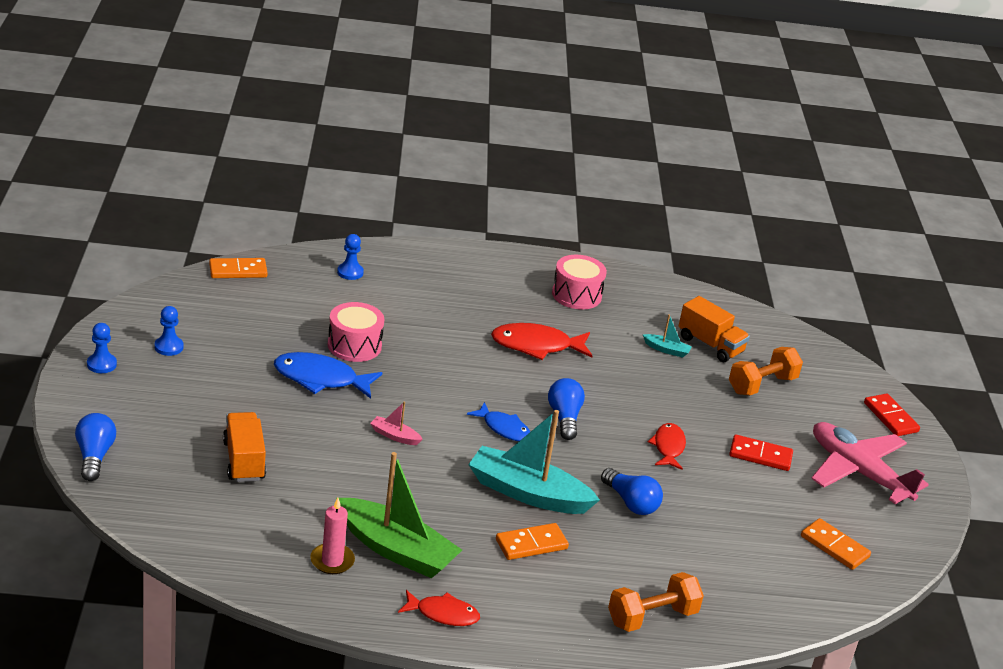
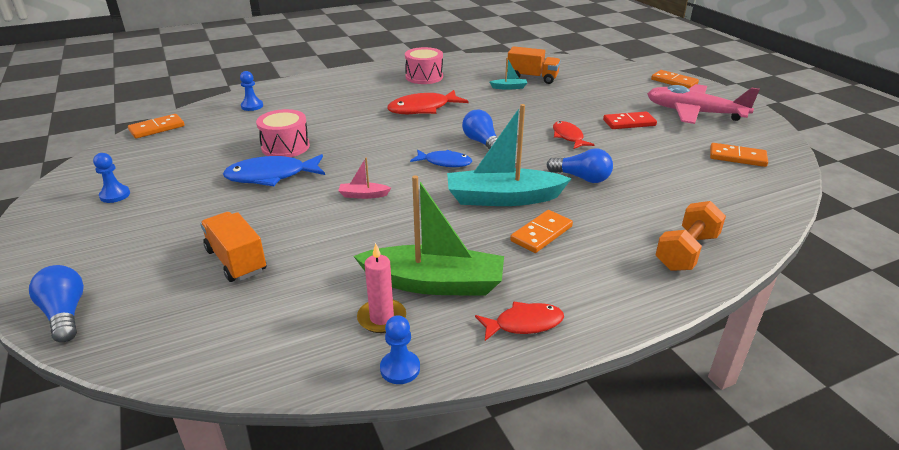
camera: 20 degrees left, 0 degrees up
blue pawn [87,323,117,373] -> blue pawn moved to [380,315,420,384]
orange dumbbell [729,347,803,395] -> none
red domino [864,393,920,436] -> orange domino [651,70,699,89]

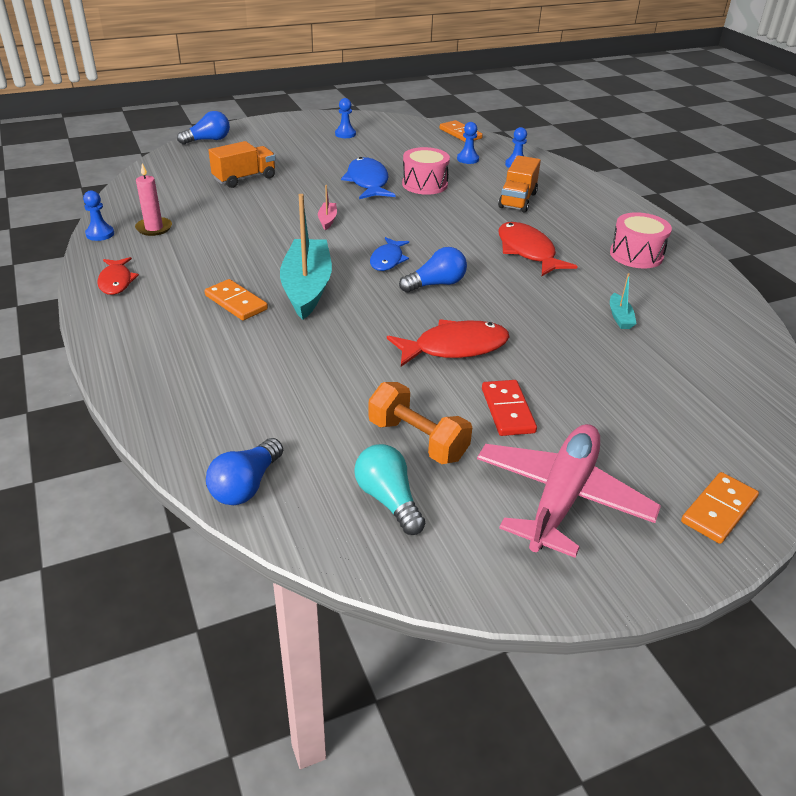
camera: 90 degrees right, 5 degrees up
green boat [353,175,504,296] -> none
orange truck [507,46,561,84] -> orange truck moved to [498,155,541,213]
blue light bulb [547,148,613,183] -> blue light bulb moved to [206,438,283,505]
red fish [553,121,594,149] -> red fish [387,319,509,367], size x1.57
orange dumbbell [655,201,726,271] -> orange dumbbell moved to [368,382,472,464]
orange domino [710,143,768,167] -> turquoise light bulb [354,444,425,535]
none -> blue pawn [457,122,479,164]

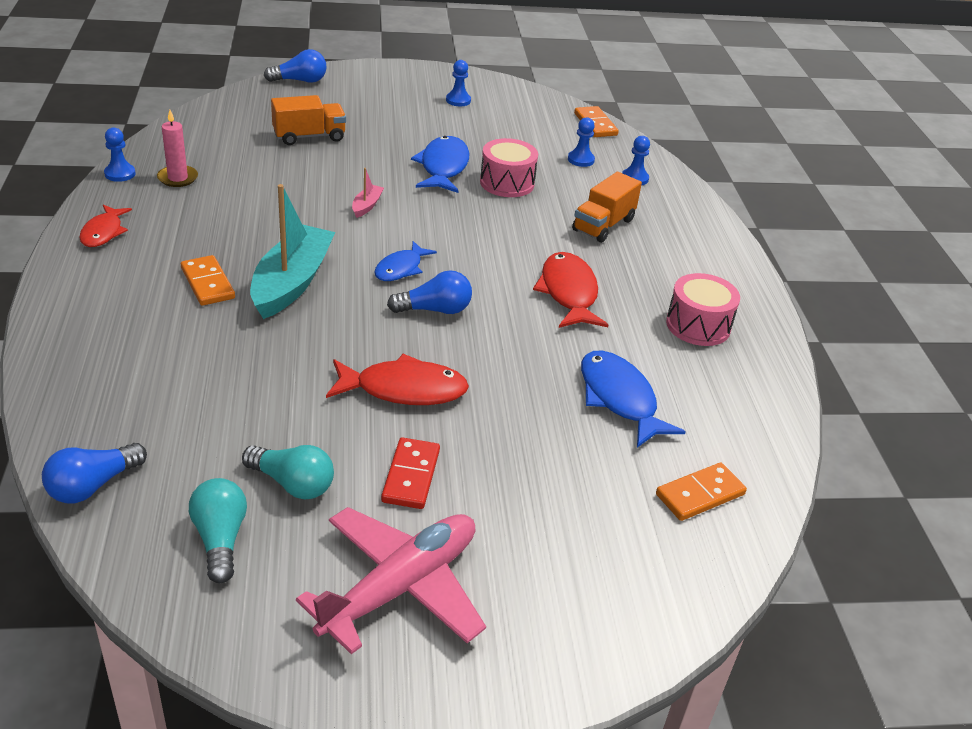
camera: 15 degrees right, 0 degrees up
orange dumbbell [368,382,472,464] -> turquoise light bulb [242,445,334,499]
turquoise boat [610,273,637,329] -> blue fish [581,350,686,448]
orange domino [681,472,759,544] -> orange domino moved to [656,463,747,521]

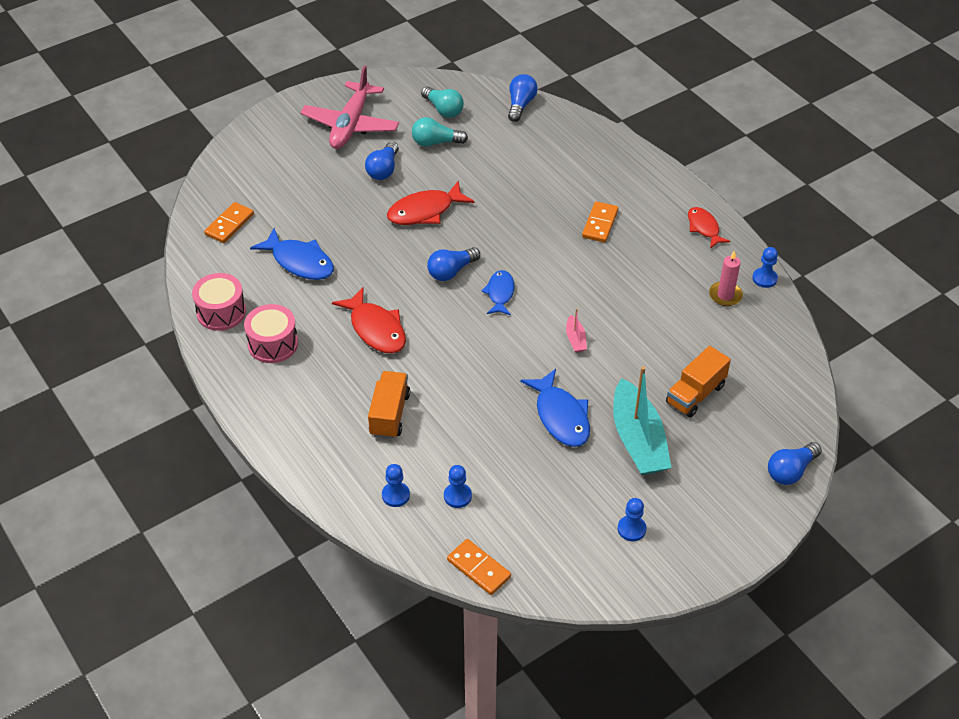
camera: 155 degrees right, 10 degrees up
orange domino [181,255,235,306] -> orange domino turned 75 degrees clockwise [582,201,618,243]
turquoise boat [250,184,335,319] -> turquoise boat moved to [613,366,672,475]
red domino [381,437,440,509] -> blue light bulb [365,142,399,180]
pink drum [480,138,538,197] -> pink drum moved to [192,273,246,331]

